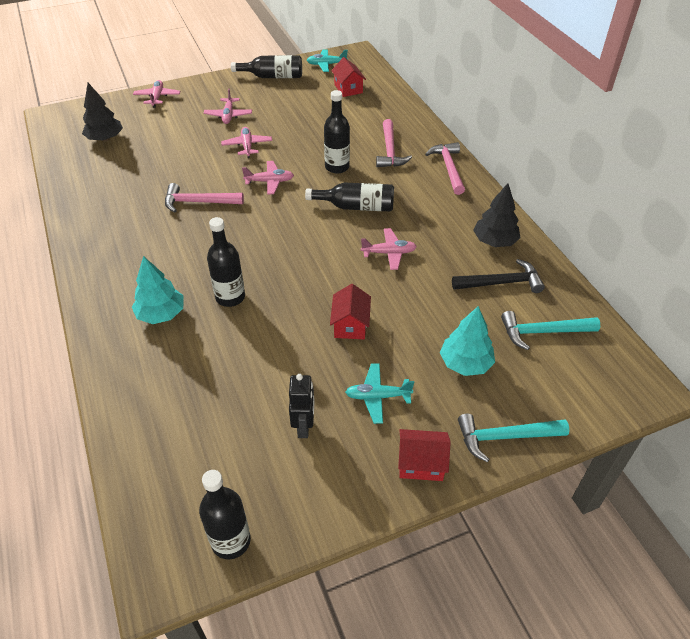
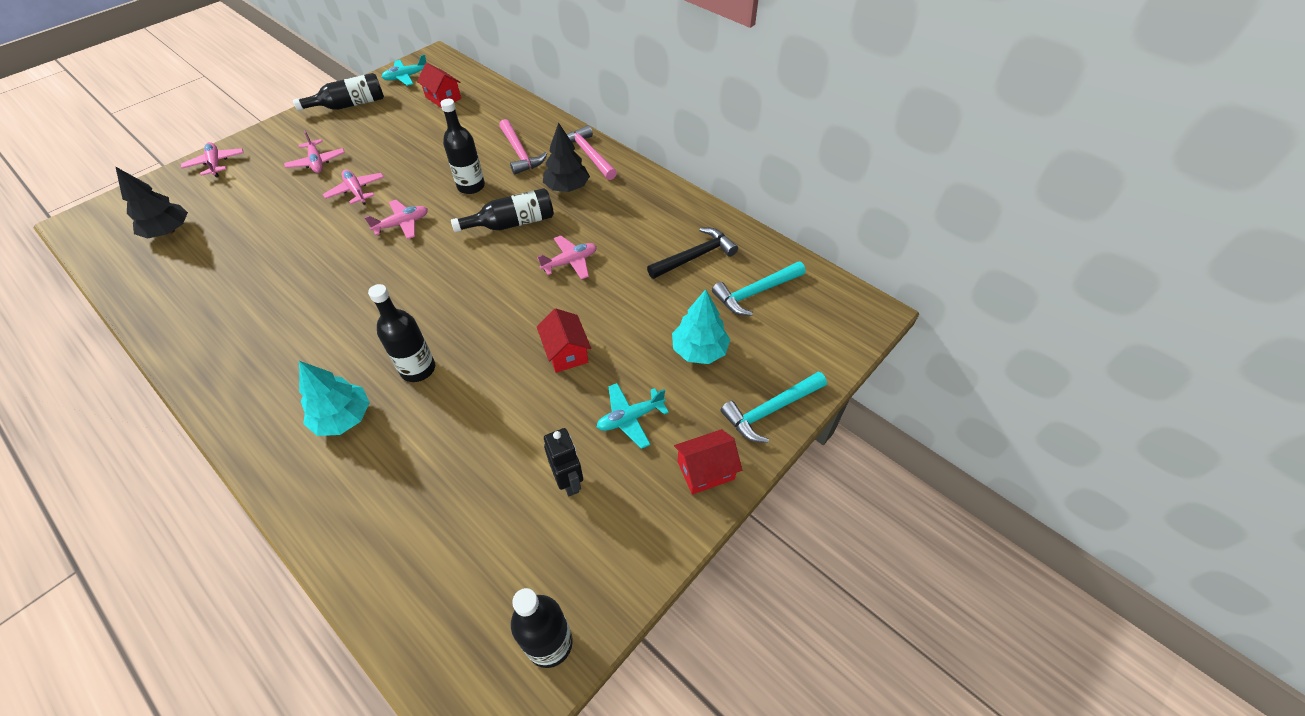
camera: 25 degrees left, 5 degrees up
pink hammer [165,183,244,212] -> none
black tree [473,183,520,247] -> black tree moved to [543,122,590,192]

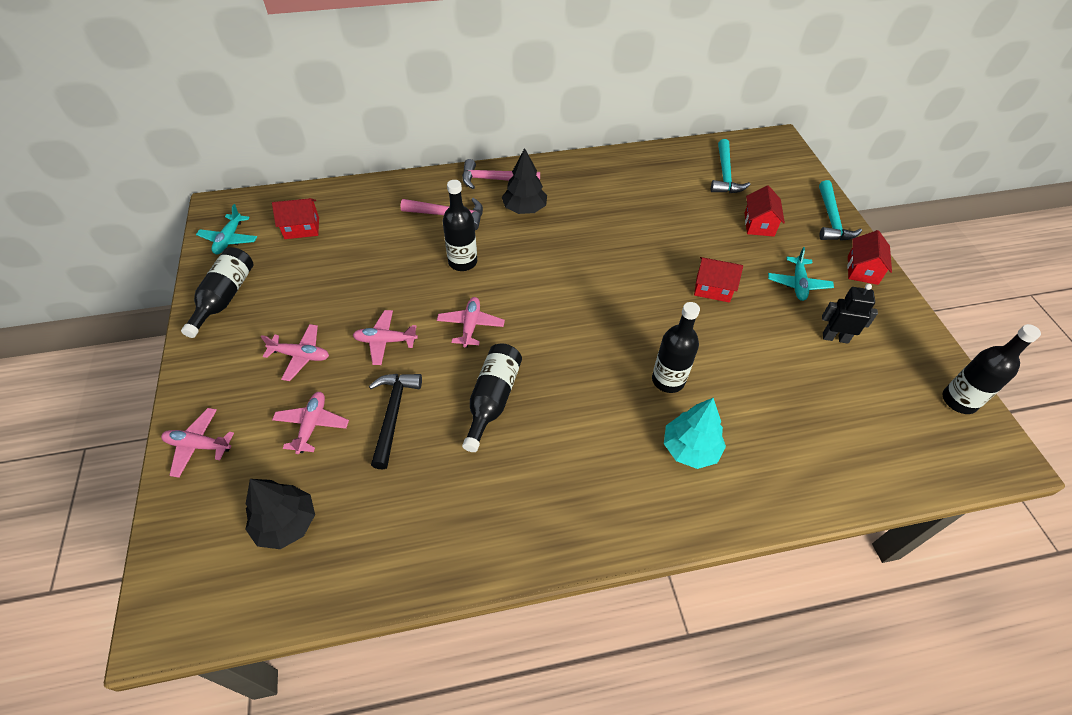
camera: 55 degrees left, 0 degrees up
black bottle [451,188,554,232] -> black bottle moved to [462,343,522,452]
pink plane [537,236,597,280] -> pink plane moved to [272,392,349,454]
black hammer [647,228,738,279] -> black hammer moved to [369,374,422,469]
turquoise tree [672,289,730,364] -> red house [745,185,785,237]

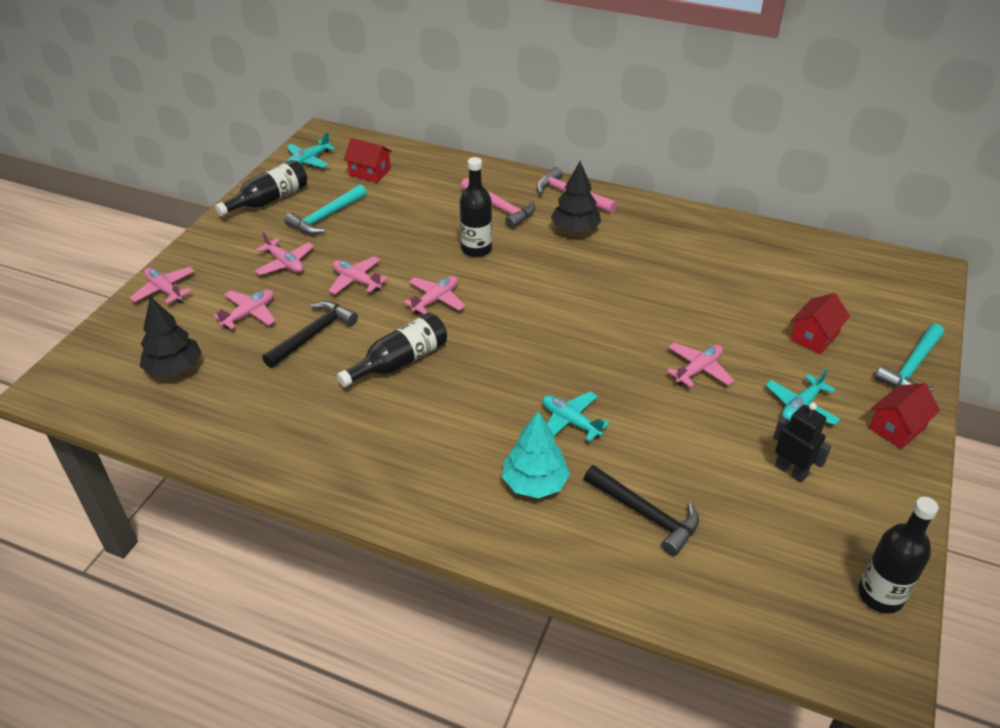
camera: 35 degrees right, 10 degrees down
black bottle [652,302,700,393] -> turquoise plane [542,391,610,442]
red house [694,257,743,303] -> pink plane [667,342,734,387]
turquoise hammer [711,139,750,193] -> turquoise hammer moved to [284,185,367,235]
none -> black hammer [584,465,699,556]

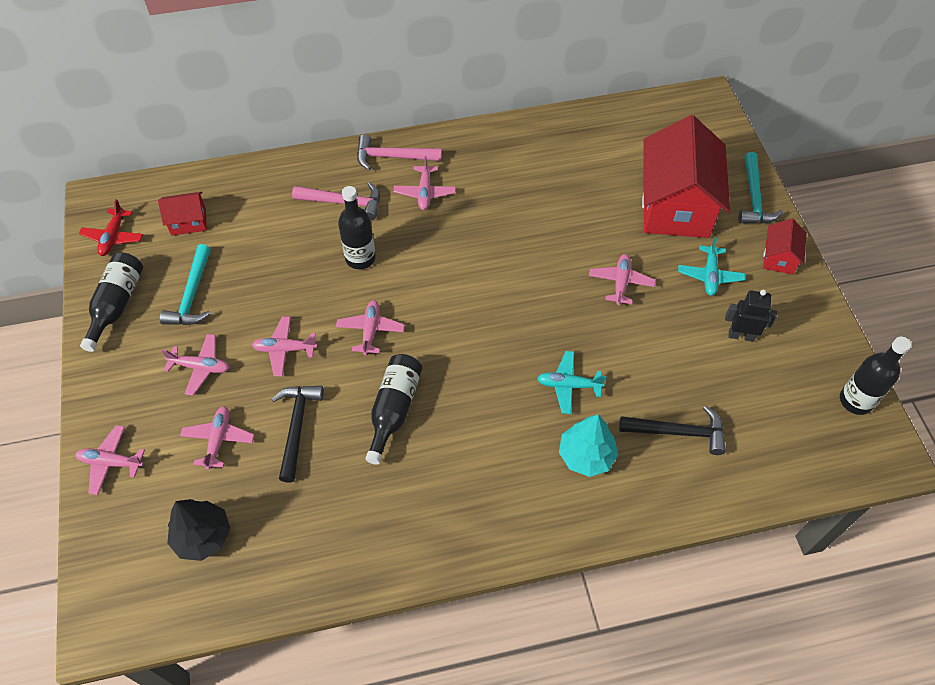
camera: 35 degrees left, 15 degrees up
turquoise plane [287,132,335,168] -> red plane [79,199,143,256]
black tree [551,161,601,233] -> pink plane [394,156,456,210]
red house [790,293,850,354] -> red house [642,115,730,238], size x2.22

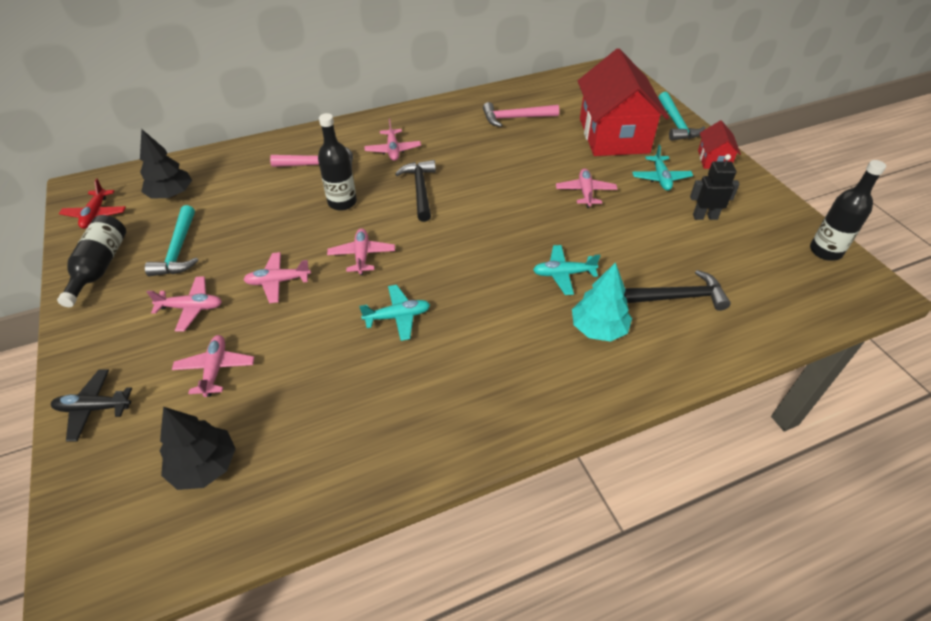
camera: 10 degrees left, 10 degrees down
pink plane [75,425,145,495] -> black plane [51,369,132,442]
red house [158,192,207,236] -> black tree [140,129,192,199]
black hammer [272,386,324,483] -> black hammer moved to [395,160,436,222]
pink hammer [357,134,442,170] -> pink hammer moved to [483,102,559,127]
black bottle [365,354,422,465] -> turquoise plane [359,285,430,341]

